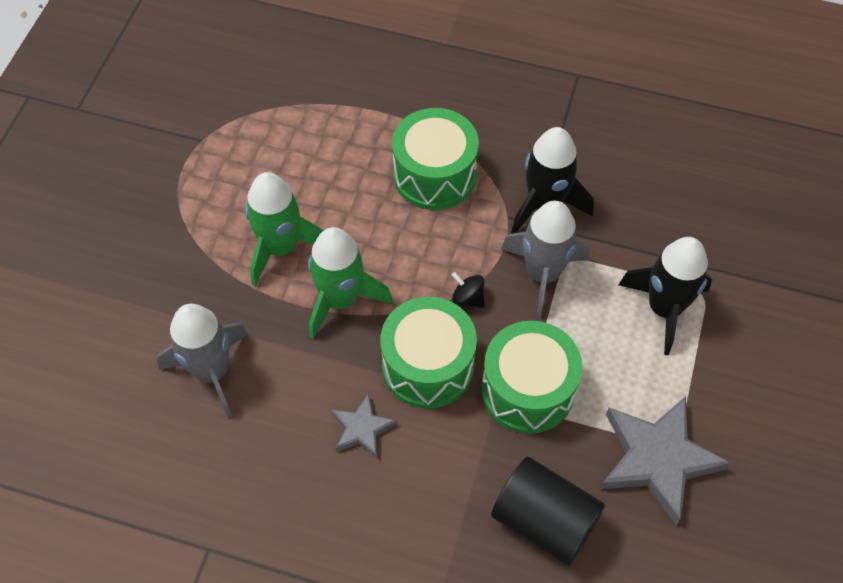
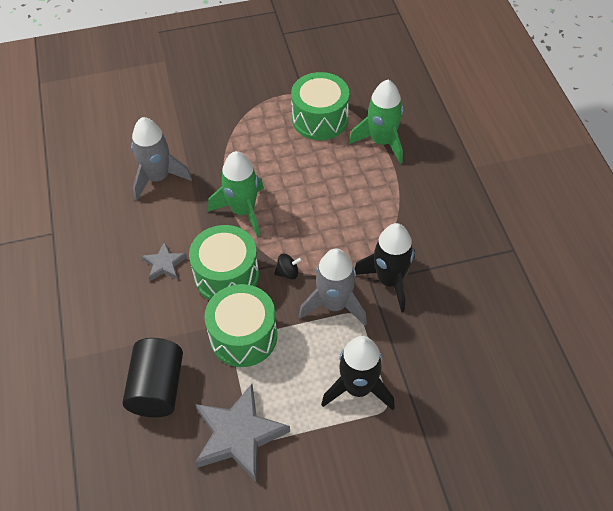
camera: 60 degrees right, 5 degrees down
green rocket [245,172,324,286] -> green rocket moved to [349,80,403,164]
green drum [392,108,479,210] -> green drum moved to [291,72,349,140]
black spinning top [451,272,484,308] -> black spinning top turned 75 degrees clockwise [274,254,302,280]

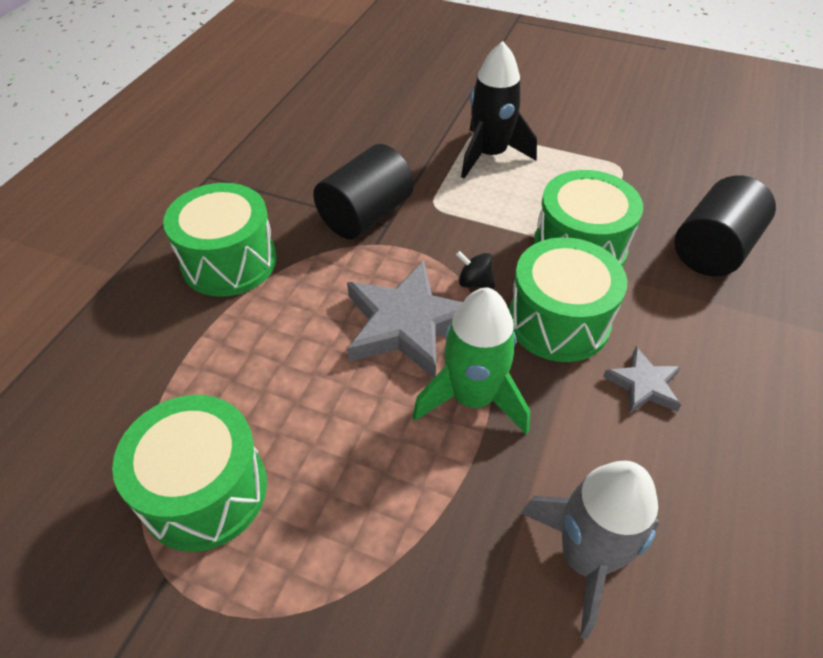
camera: 145 degrees left, 5 degrees down
grey star [195,384,290,482] -> grey star moved to [347,261,463,378]
grey rocket [299,249,367,326] -> none
green rocket [349,80,403,164] -> none
black rocket [355,223,415,312] -> black cylinder [313,144,414,239]
none -> green drum [163,183,277,297]

